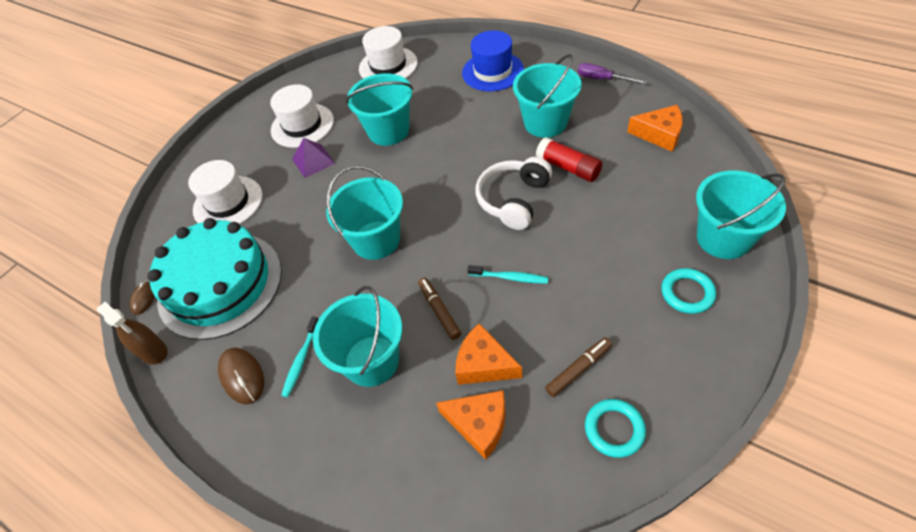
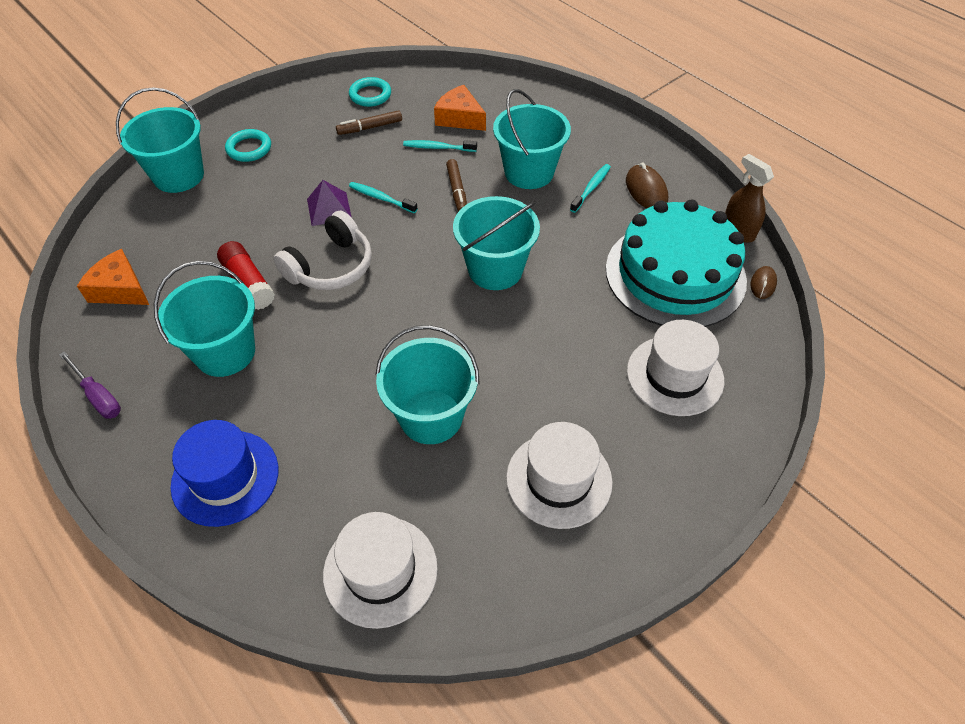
camera: 170 degrees left, 0 degrees up
purple pyramid [292,138,335,178] -> purple pyramid moved to [307,180,352,226]
orange cheese [456,323,522,385] -> turquoise toothbrush [403,140,477,152]

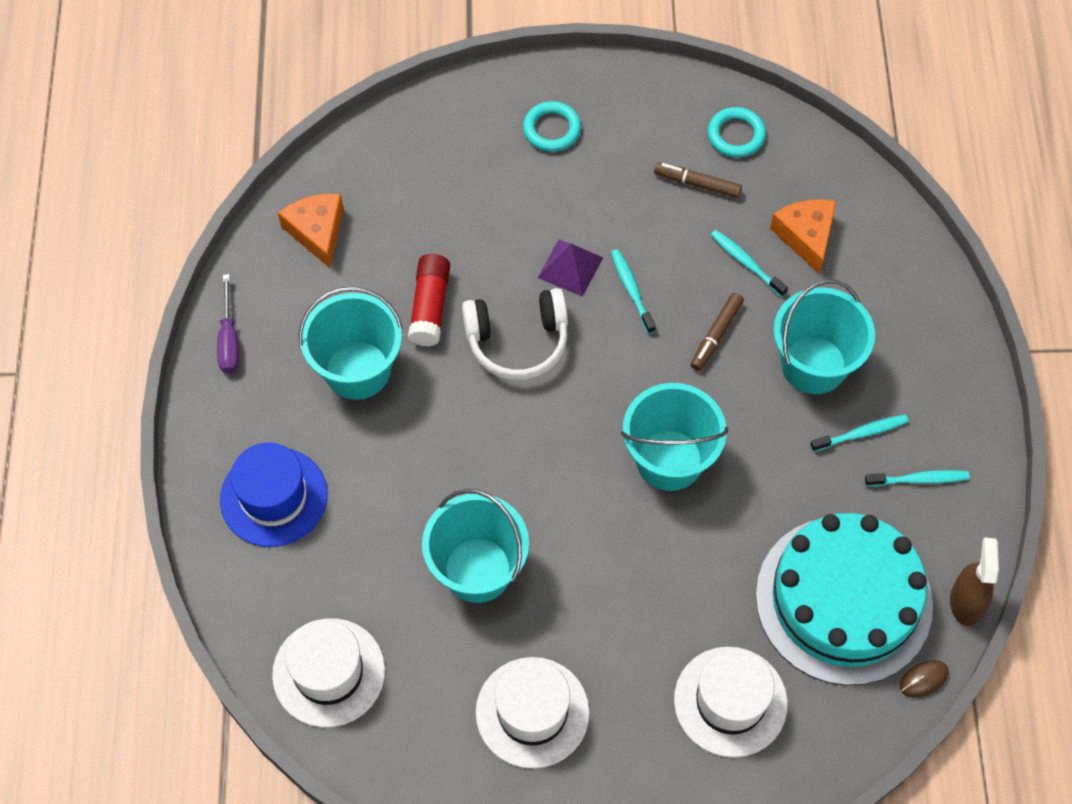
camera: 40 degrees right, 10 degrees up
turquoise bucket [116,87,204,193] -> none
brown mouse [626,162,668,208] -> turquoise toothbrush [865,470,970,487]

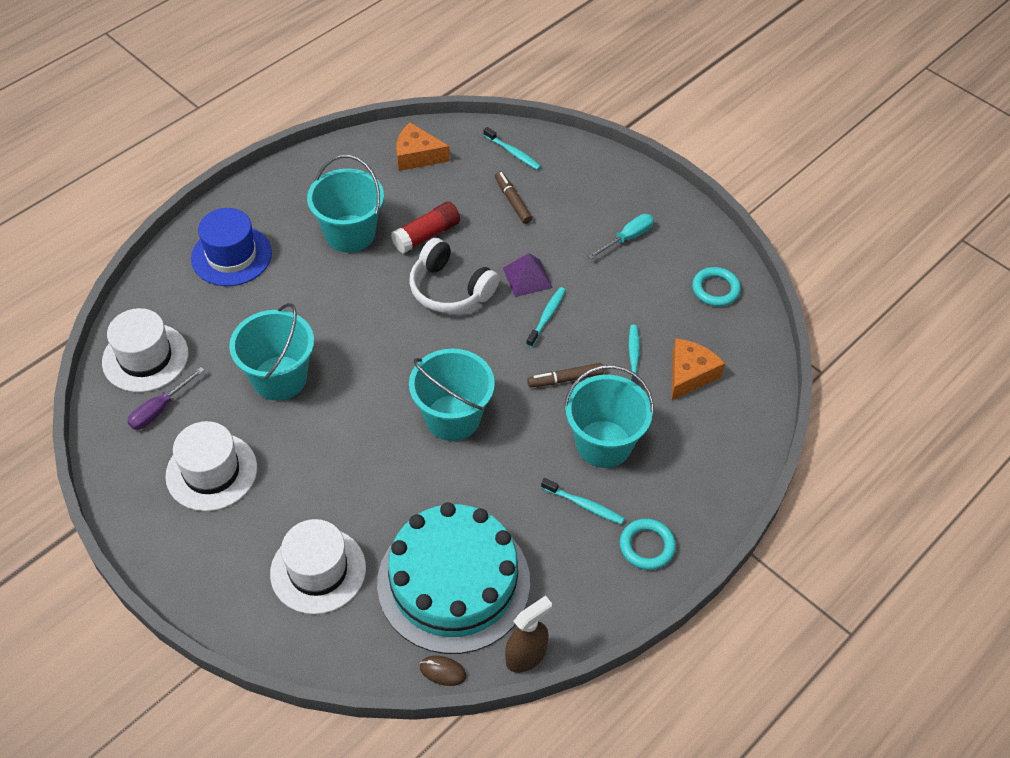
camera: 45 degrees right, 10 degrees down
purple screwdriver [217,274,239,373] -> purple screwdriver moved to [127,367,204,430]
orange cheese [278,194,344,268] -> orange cheese turned 105 degrees counterclockwise [396,123,450,171]
turquoise ring [523,101,581,152] -> turquoise ring moved to [620,519,676,570]
brown marker [654,162,742,198] -> brown marker moved to [495,171,532,224]
turquoise toothbrush [865,470,970,487] -> turquoise toothbrush moved to [484,127,541,170]
none -> turquoise screwdriver [588,214,654,259]

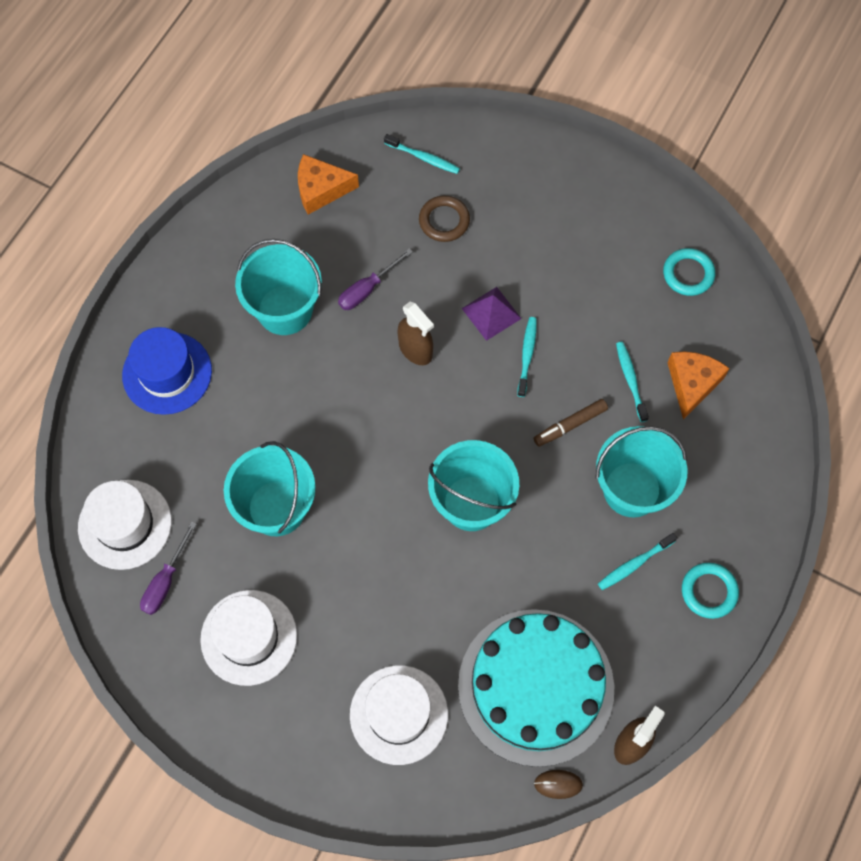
camera: 15 degrees left, 15 degrees up
red glue stick [391,201,460,253] -> purple screwdriver [338,249,413,310]
white headphones [409,238,499,313] -> brown spray bottle [397,301,434,365]
brown marker [495,171,532,224] -> brown ring [419,196,470,242]
turquoise toothbrush [541,478,625,525] -> turquoise toothbrush turned 135 degrees clockwise [598,533,677,590]
turquoise screwdriver [588,214,654,259] -> none

